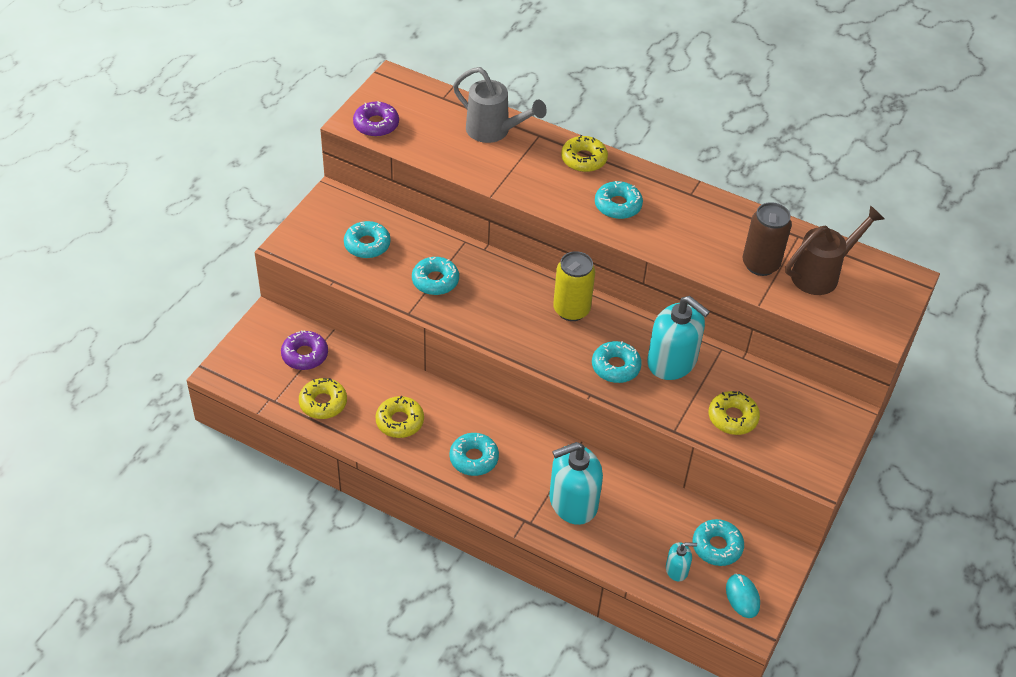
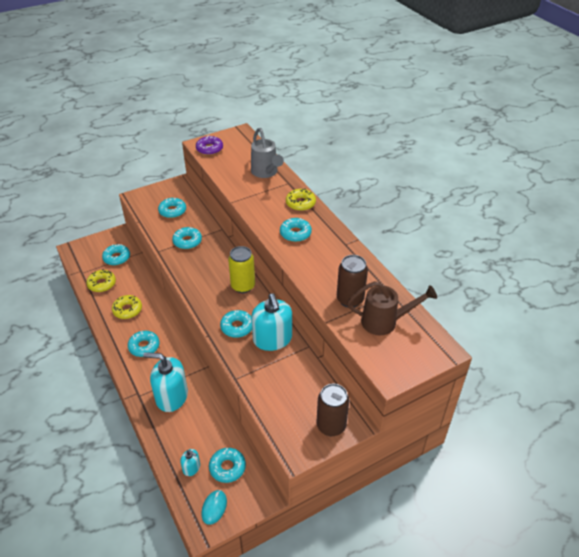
camera: 35 degrees right, 5 degrees down
purple donut [281,330,328,370] -> turquoise donut [102,244,130,265]
yellow donut [709,391,760,435] -> none
none -> brown can [316,384,349,436]

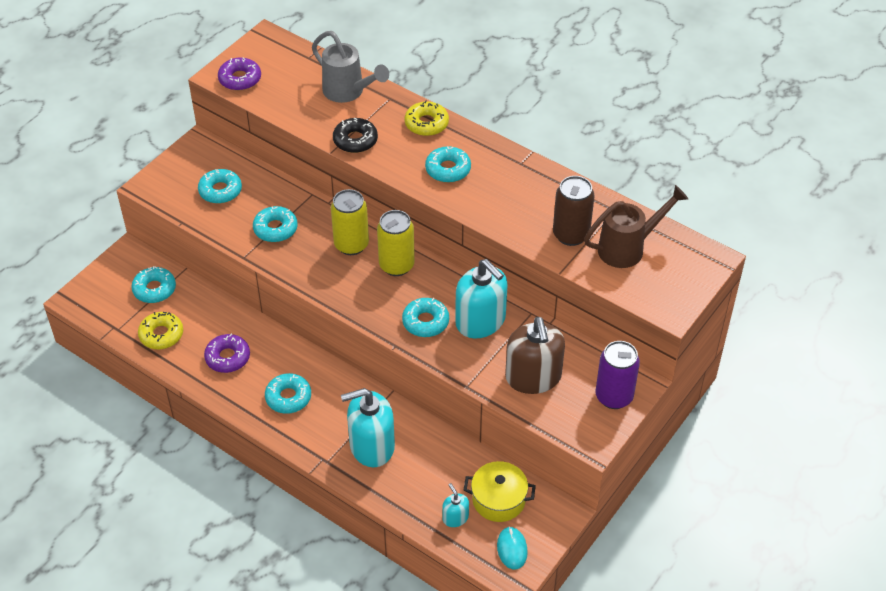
camera: 25 degrees left, 5 degrees up
yellow donut [112,295,142,319] -> purple donut [204,334,250,373]
turquoise soap dispenser [180,449,200,476] -> turquoise soap dispenser turned 120 degrees counterclockwise [442,483,469,527]
turquoise donut [209,448,246,483] -> yellow pot [464,461,536,522]
brown can [316,384,349,436] -> purple can [595,341,640,409]
none -> yellow can [331,189,369,255]
none -> black donut [333,118,378,153]
none -> brown soap dispenser [505,317,565,394]

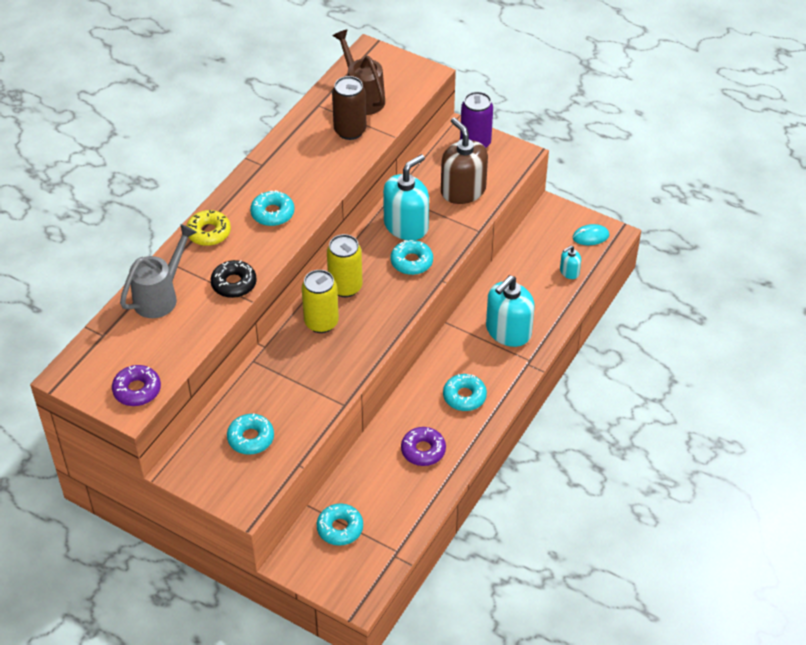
camera: 95 degrees left, 0 degrees up
yellow donut [138,312,183,349] -> none
turquoise donut [253,206,298,242] -> none
turquoise soap dispenser [341,388,395,467] -> turquoise soap dispenser turned 60 degrees clockwise [486,275,534,347]
yellow pot [464,461,536,522] -> none
brown soap dispenser [505,317,565,394] -> brown soap dispenser turned 105 degrees counterclockwise [441,117,488,204]

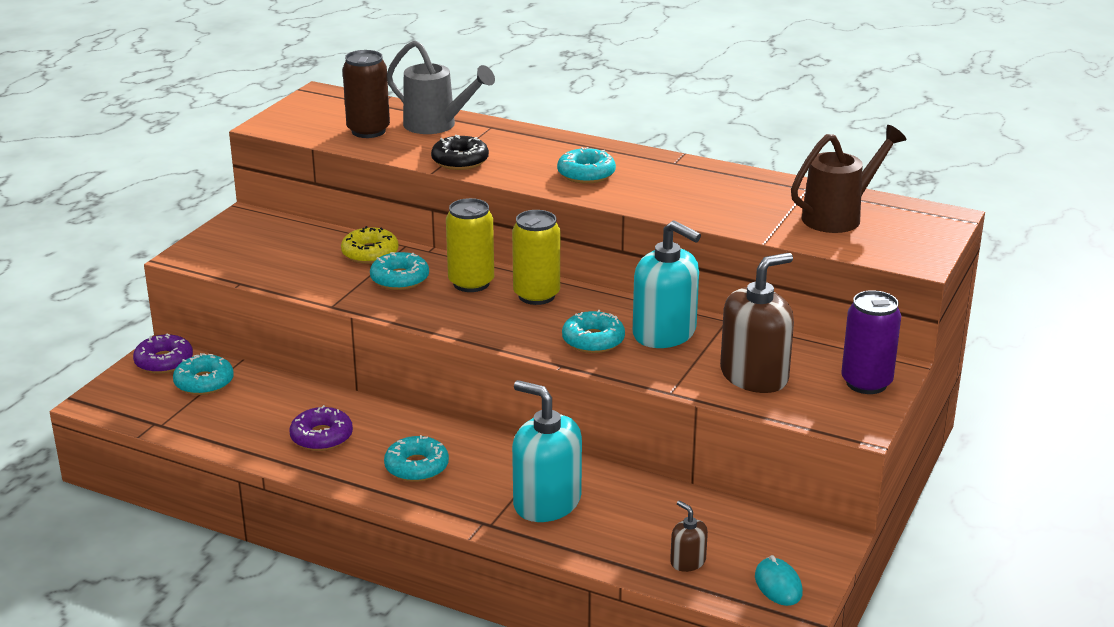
camera: 85 degrees right, 20 degrees down
purple donut [112,365,161,406] -> purple donut moved to [133,334,193,374]
yellow donut [186,210,231,246] -> yellow donut moved to [341,226,399,264]
turquoise donut [227,413,274,455] -> turquoise donut moved to [370,252,429,290]
brown can [332,76,367,140] -> brown can moved to [342,50,390,138]
turquoise soap dispenser [560,246,581,279] -> brown soap dispenser [670,501,708,572]

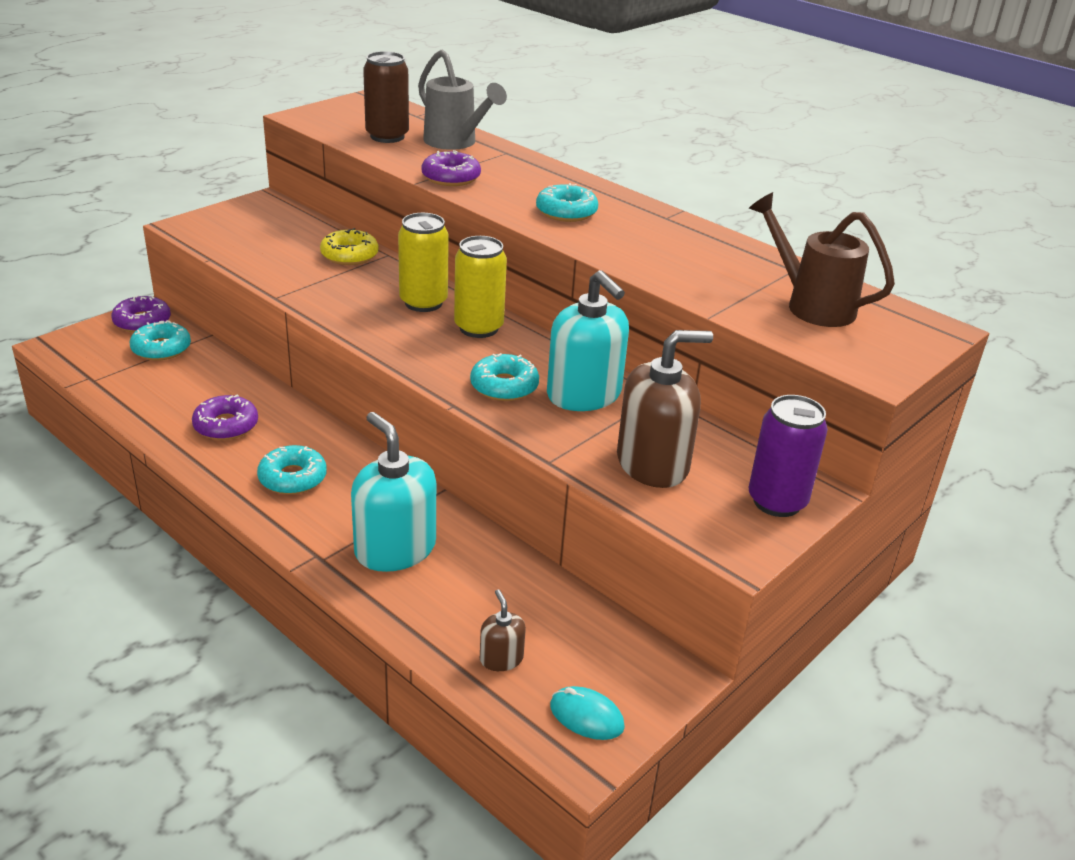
camera: 15 degrees right, 5 degrees up
turquoise donut [370,252,429,290] -> none
black donut [431,135,489,170] -> purple donut [421,150,481,186]
turquoise mouse [755,555,803,606] -> turquoise mouse turned 60 degrees counterclockwise [550,686,625,740]
brown watering can [791,125,906,233] -> brown watering can turned 120 degrees counterclockwise [749,192,895,327]

